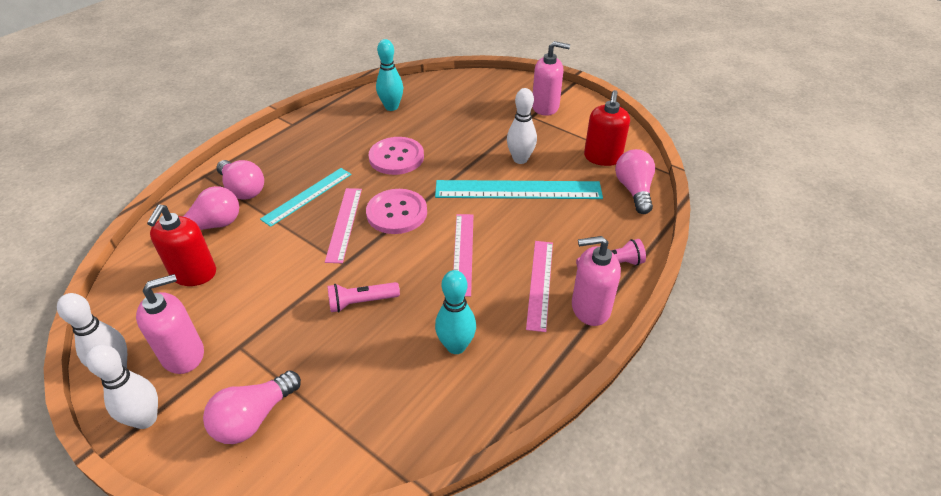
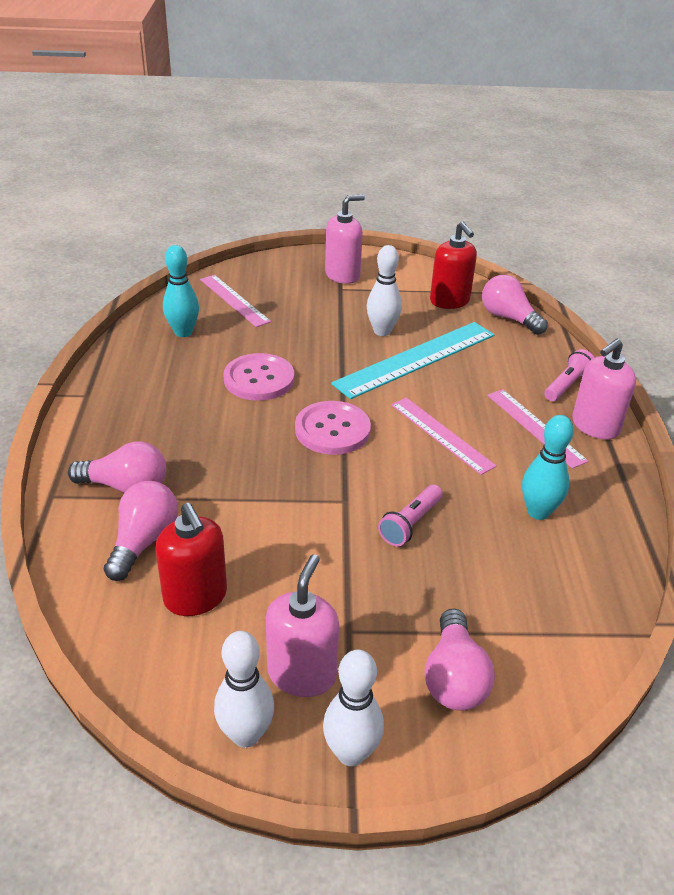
camera: 40 degrees left, 5 degrees down
turquoise ruler [260,168,352,227] -> none
pink ruler [325,188,362,263] -> pink ruler moved to [200,275,271,327]

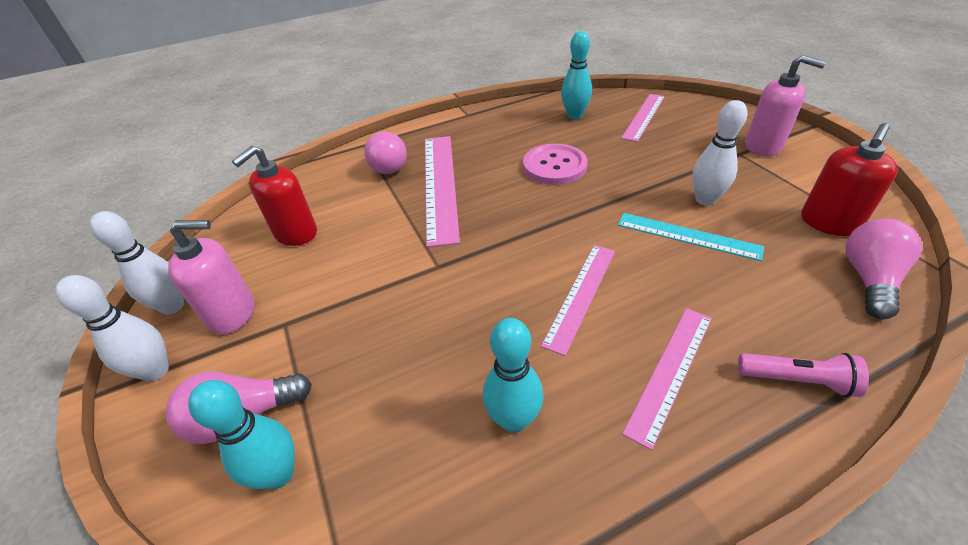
camera: 70 degrees right, 5 degrees up
pink light bulb [104,481,178,581] -> none
pink button [295,401,371,455] -> none
turquoise ruler [331,322,495,399] -> turquoise ruler [618,213,764,261], size x0.62
pink flashlight [378,485,443,546] -> none
pink soap dispenser [572,339,636,439] -> none
none -> turquoise bowling pin [188,380,295,489]
none -> pink ruler [425,136,460,247]

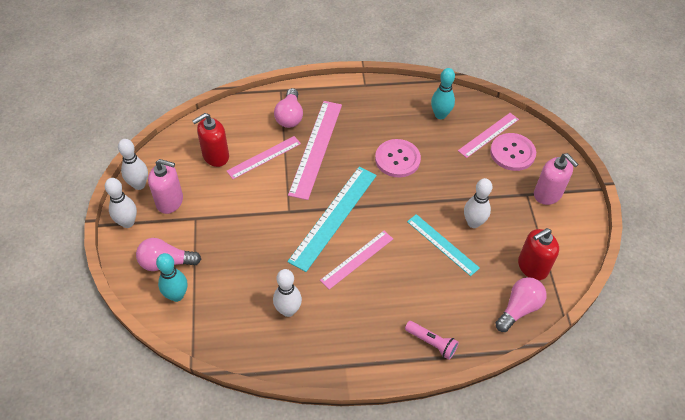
camera: 15 degrees right, 10 degrees up
turquoise bowling pin [483,318,543,433] -> white bowling pin [273,269,302,317]
pink ruler [622,308,712,450] -> pink ruler moved to [227,136,301,179]
none -> turquoise ruler [287,167,377,272]
none -> pink button [490,133,536,171]

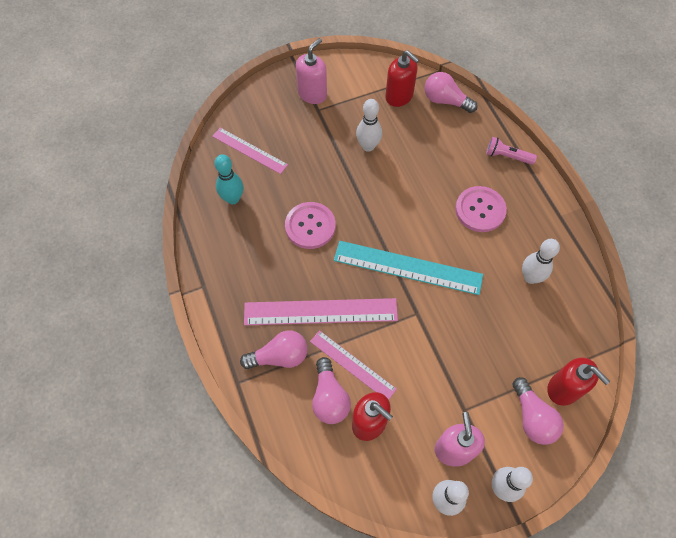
camera: 105 degrees left, 10 degrees up
turquoise bowling pin [156,253,188,302] -> red soap dispenser [547,357,610,406]
pink ruler [320,231,393,290] -> none
pink flashlight [405,321,459,360] -> pink flashlight turned 90 degrees counterclockwise [486,137,537,165]
turquoise ruler [407,214,480,276] -> none
pink button [490,133,536,171] -> pink button moved to [455,186,507,232]
none -> pink light bulb [312,357,351,424]

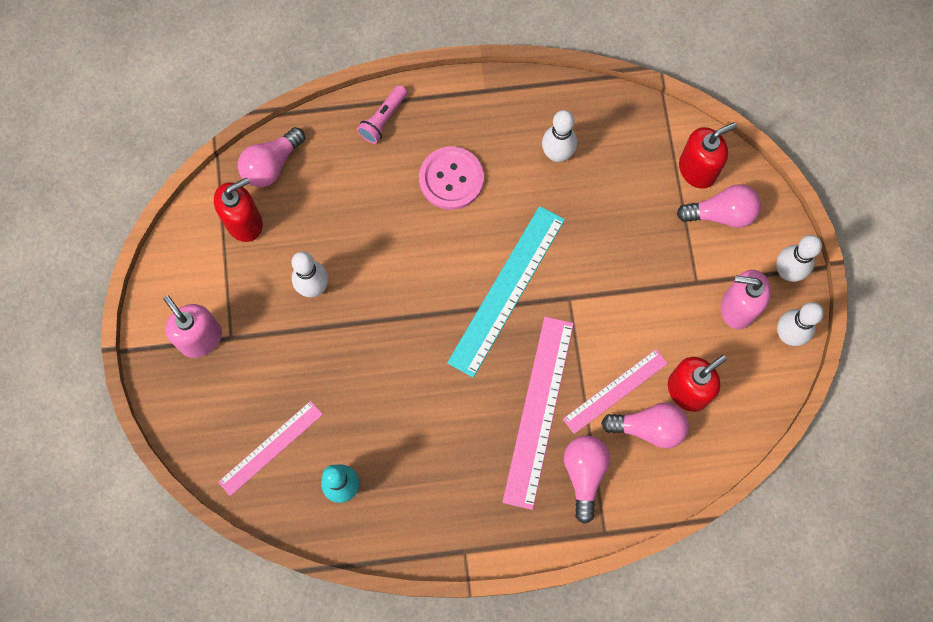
camera: 75 degrees left, 10 degrees up
pink button [285,202,336,249] -> none

